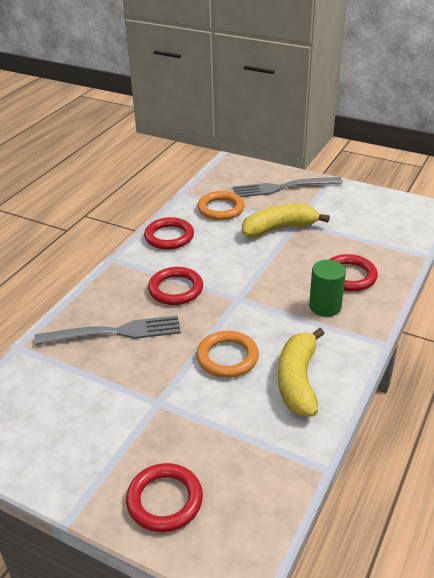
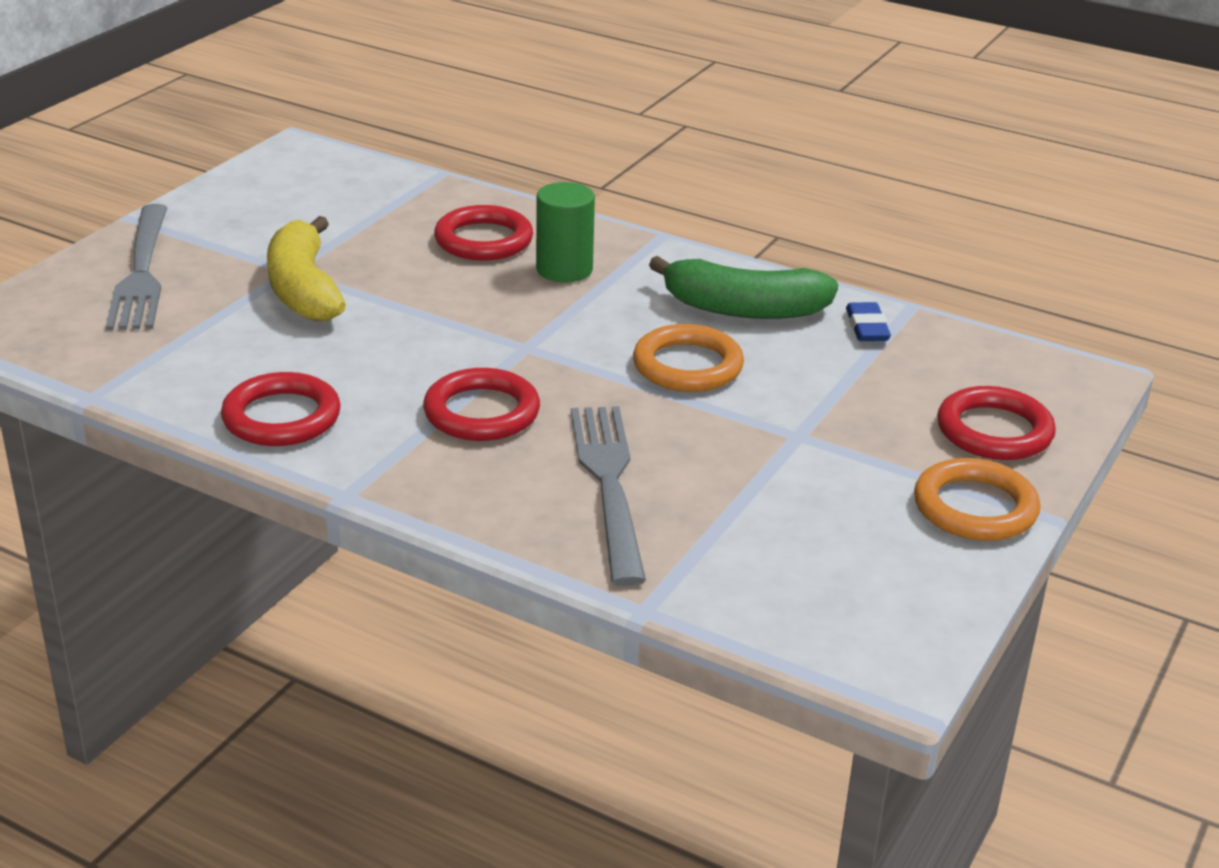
camera: 90 degrees left, 5 degrees down
orange ring [197,191,245,220] -> orange ring moved to [914,458,1040,541]
yellow banana [278,328,325,417] -> green banana [649,256,838,319]
none -> blue eraser [846,302,891,341]

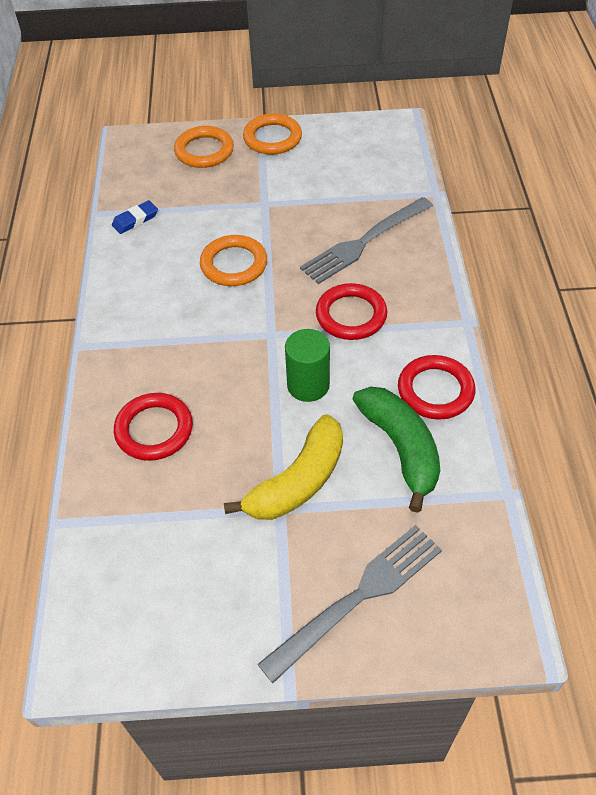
camera: 120 degrees left, 20 degrees up
green cylinder [536,182,595,283] -> green cylinder moved to [285,329,330,402]
green banana [649,256,838,319] -> green banana moved to [353,387,440,513]
red ring [937,386,1056,460] -> orange ring [174,126,234,168]

